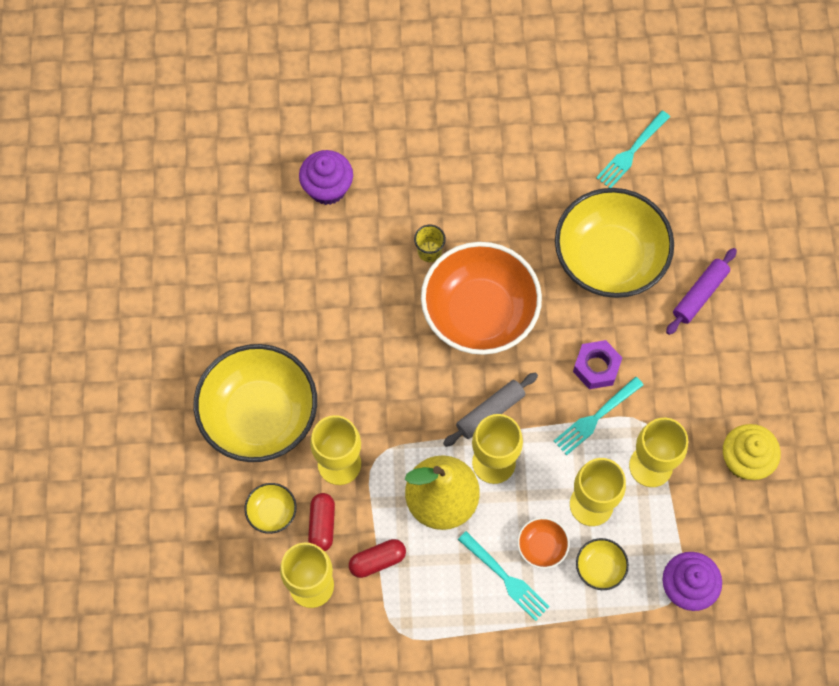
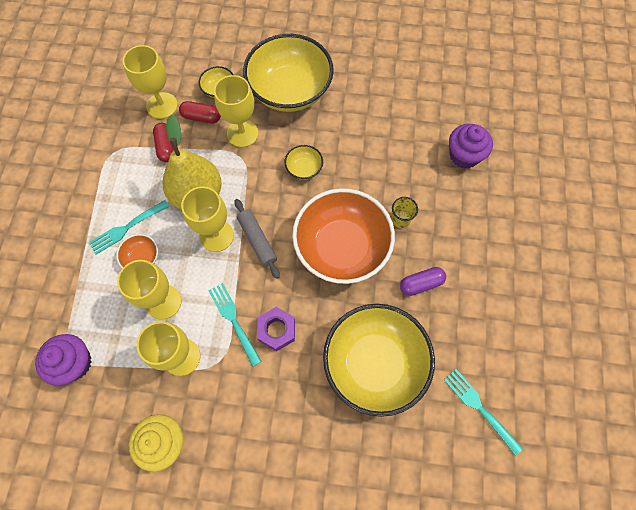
camera: 100 degrees right, 0 degrees up
yellow bowl [576,538,629,590] -> yellow bowl moved to [285,145,323,180]
purple rolling pin [666,248,737,335] -> none
none -> purple capsule [400,267,446,296]

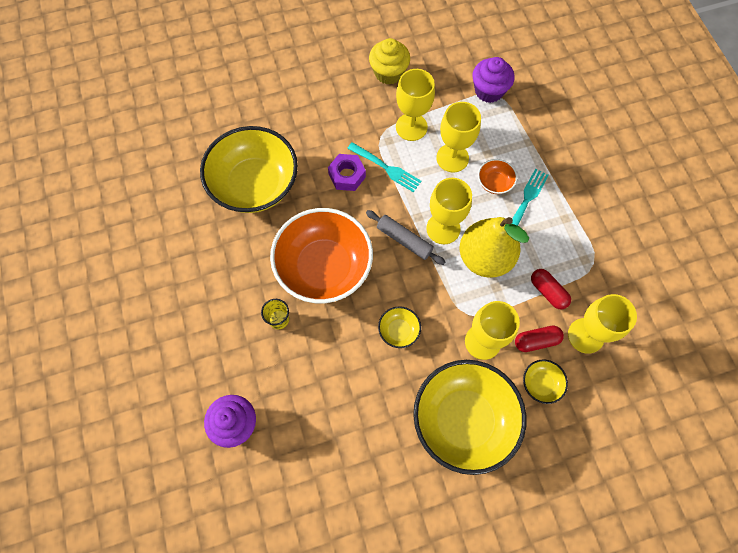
camera: 155 degrees right, 0 degrees up
purple capsule [400,267,446,296] -> none
turquoise fork [444,369,523,456] -> none

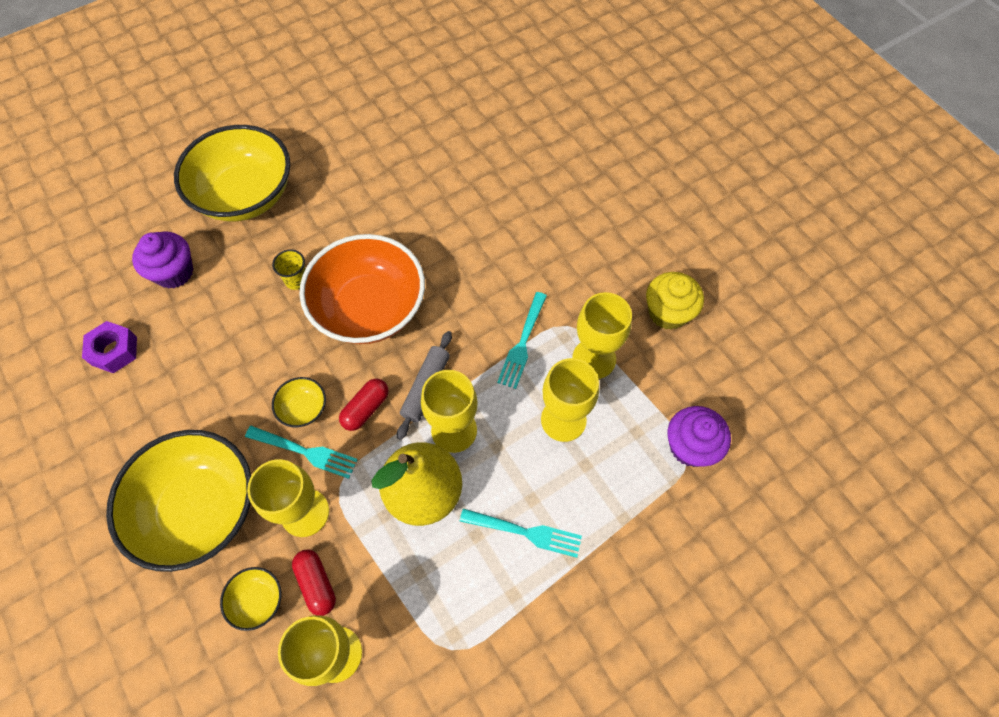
camera: 75 degrees right, 5 degrees down
yellow bowl [200,126,298,213] -> yellow bowl moved to [174,125,290,221]
purple nut [328,154,366,191] -> purple nut moved to [82,321,137,374]
orange bowl [478,159,517,194] -> none
red capsule [531,269,571,309] -> red capsule moved to [339,379,389,431]
none -> turquoise fork [245,426,358,479]

